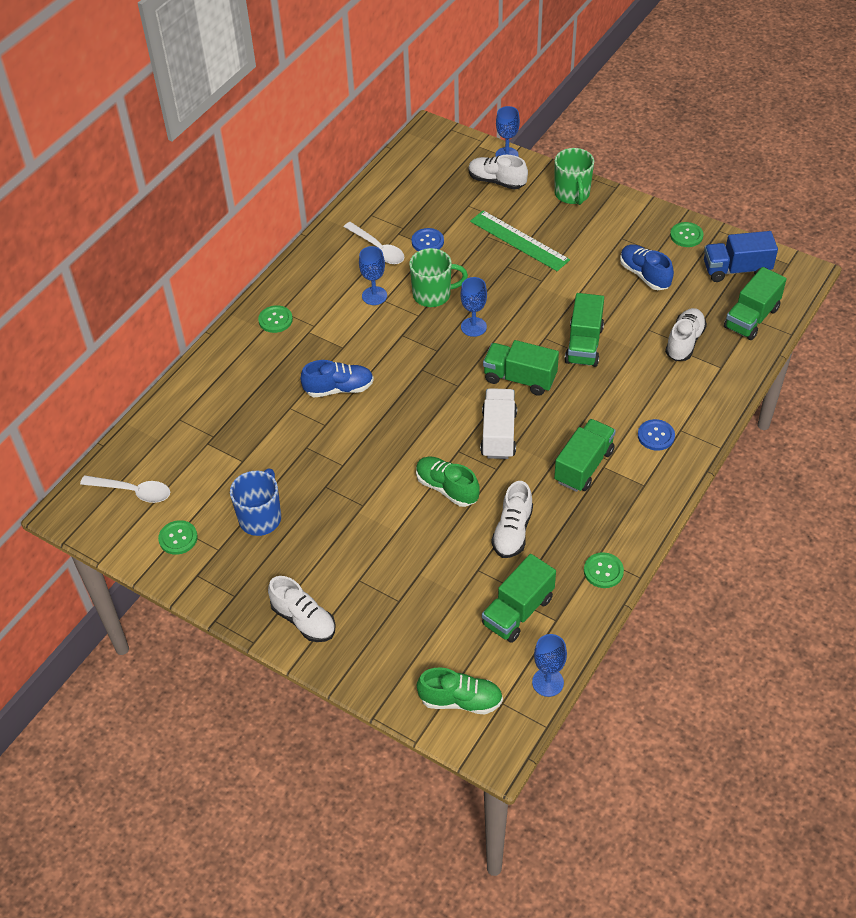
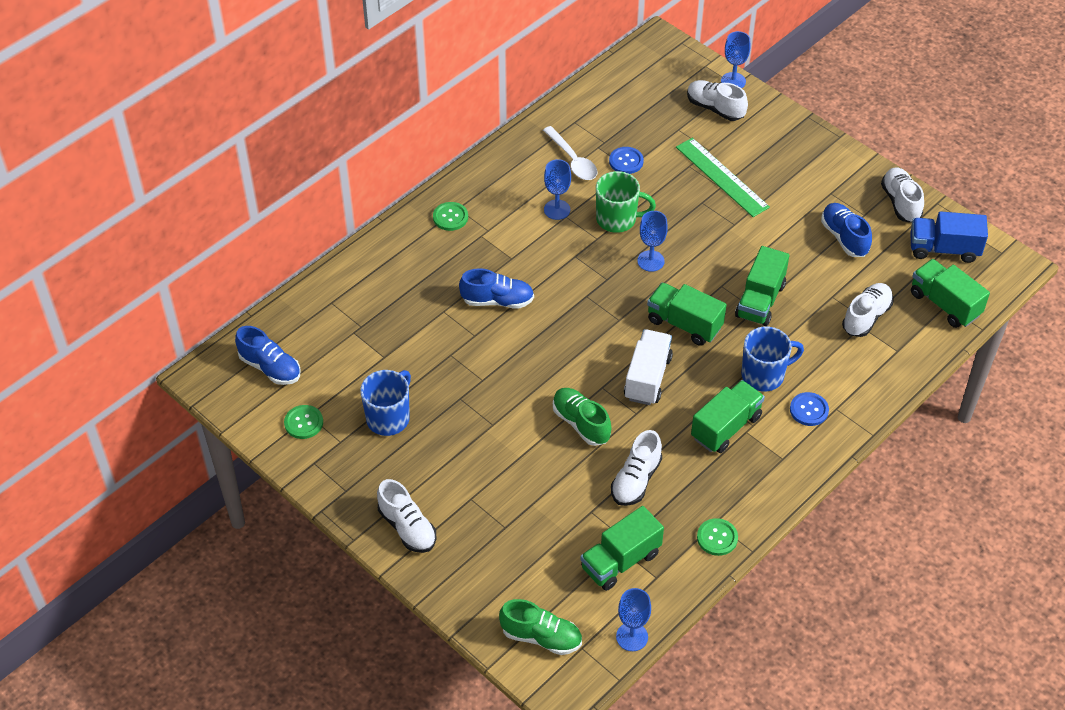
camera: 10 degrees right, 0 degrees up
white spoon [80,475,170,503] -> blue shoe [235,326,301,385]
green mug [554,148,594,205] -> none
green button [670,222,703,247] -> white shoe [881,168,924,223]
green truck [724,267,787,340] -> green truck turned 90 degrees clockwise [911,259,990,328]
none -> blue mug [741,327,804,391]

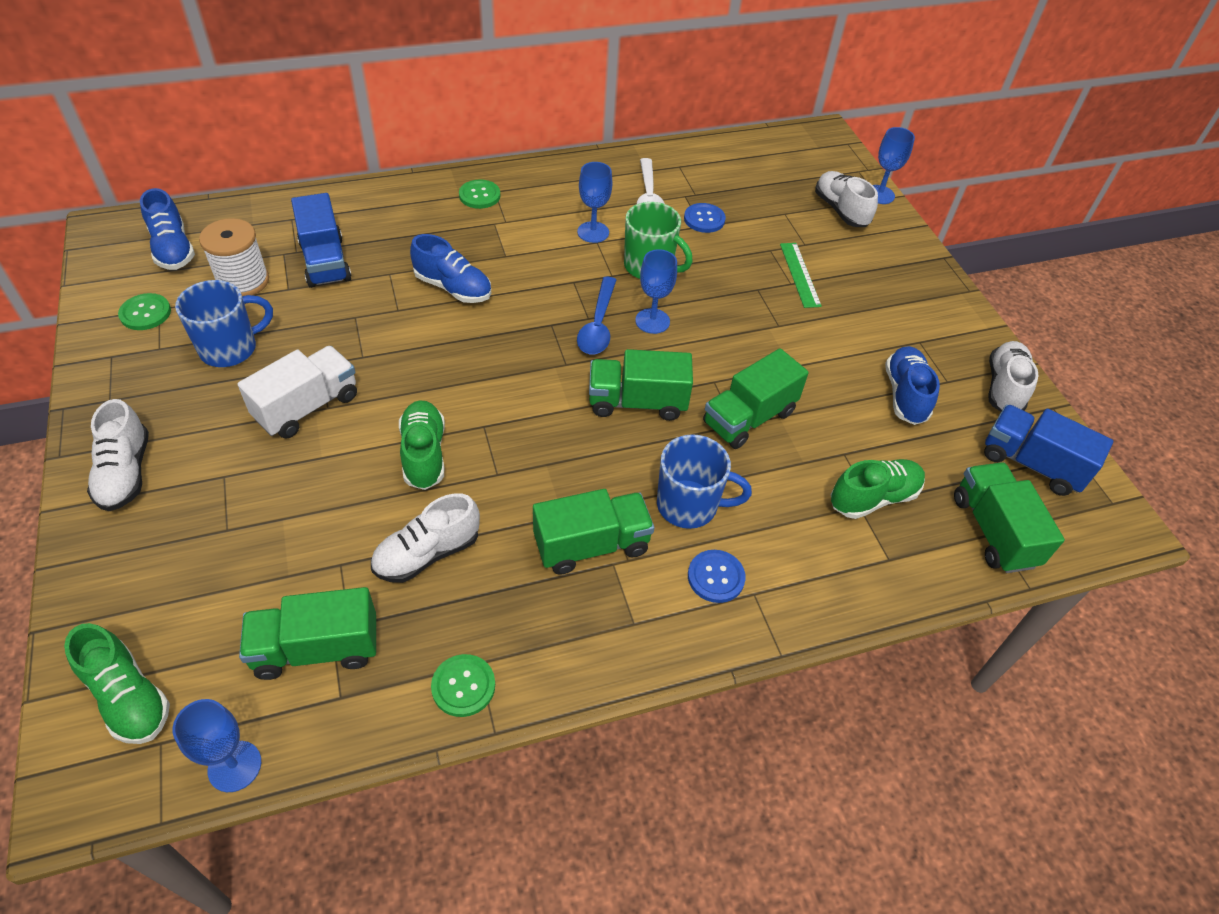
camera: 25 degrees right, 0 degrees up
white truck [624,329,673,405] -> white truck moved to [237,346,357,439]
green truck [647,282,726,346] -> green truck turned 60 degrees counterclockwise [589,349,693,421]
green ruler [676,138,770,217] -> green ruler [780,243,822,308], size x0.64
white shoe [842,283,893,337] -> green shoe [831,459,925,519]
none -> white spool [199,218,269,296]
none -> blue truck [291,193,352,288]
none -> blue spoon [577,277,616,354]

